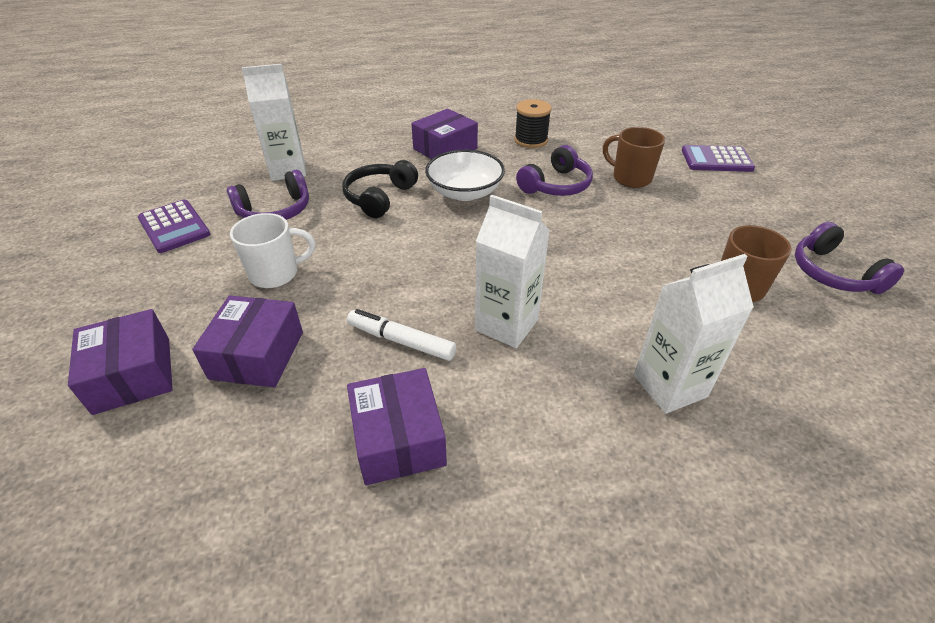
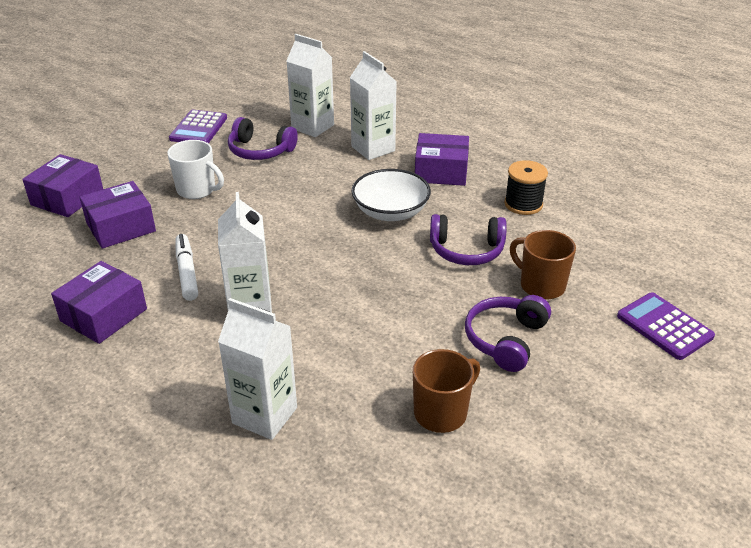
camera: 50 degrees right, 5 degrees down
black headphones [342,160,418,218] -> none
brown mug [603,127,665,188] -> brown mug turned 45 degrees counterclockwise [510,230,576,300]
purple headphones [795,222,904,294] -> purple headphones moved to [465,295,551,372]
none -> white carton [350,51,397,160]

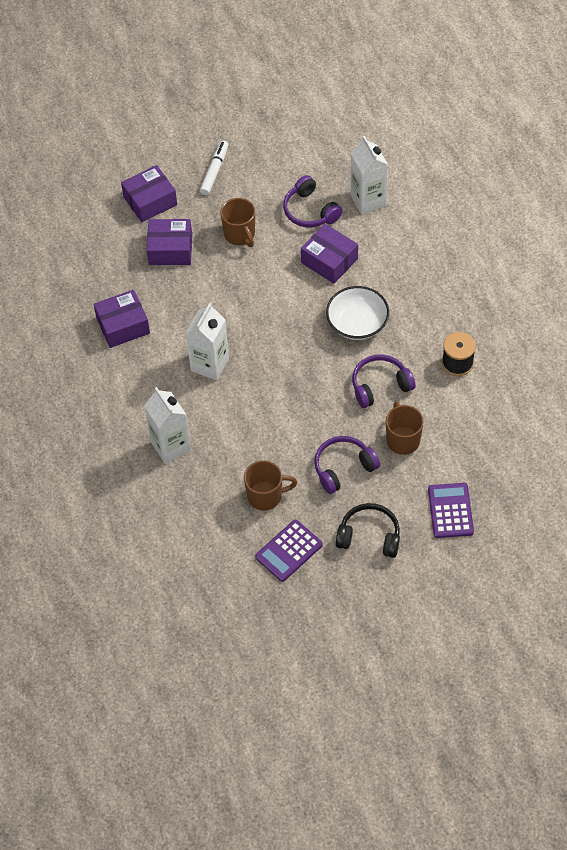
camera: 35 degrees right, 20 degrees up
white mug [167,140,224,199] -> brown mug [220,198,255,247]
purple calculator [169,110,227,143] -> purple calculator moved to [255,520,323,582]
white marker [175,234,198,301] -> white marker moved to [200,141,228,195]
white carton [350,51,397,160] -> none
purple box [415,133,469,186] -> purple box moved to [301,224,358,284]
purple headphones [430,214,507,265] -> purple headphones turned 120 degrees clockwise [352,354,416,408]
none -> black headphones [336,503,400,558]

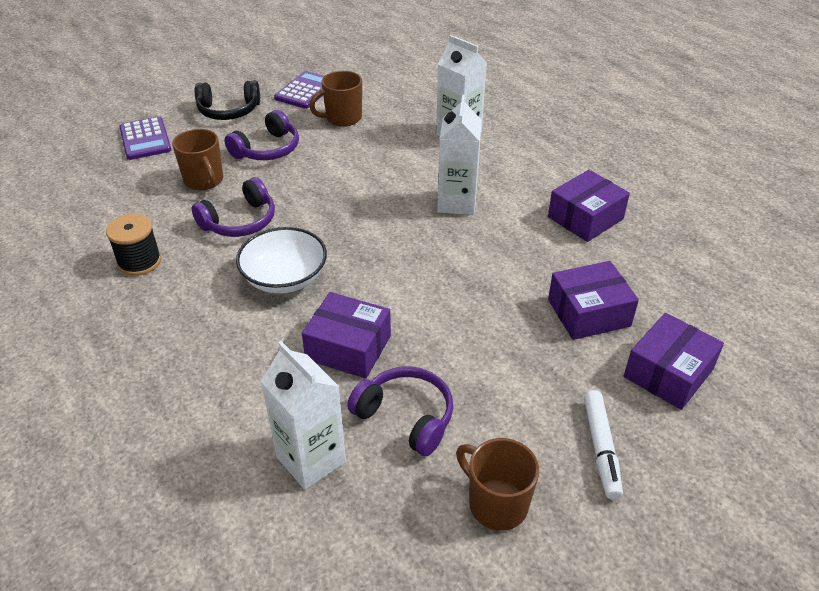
camera: 160 degrees right, 15 degrees down
brown mug [220,198,255,247] -> brown mug moved to [456,438,539,530]

